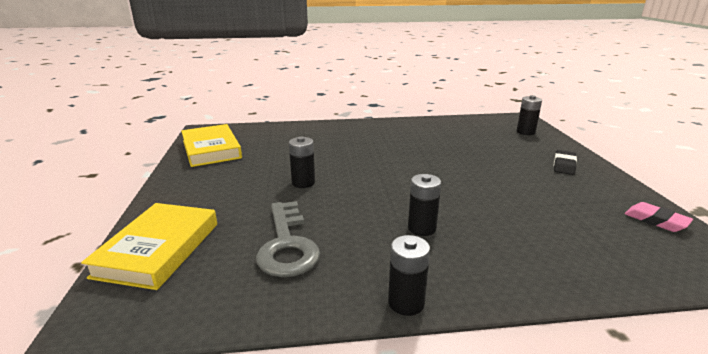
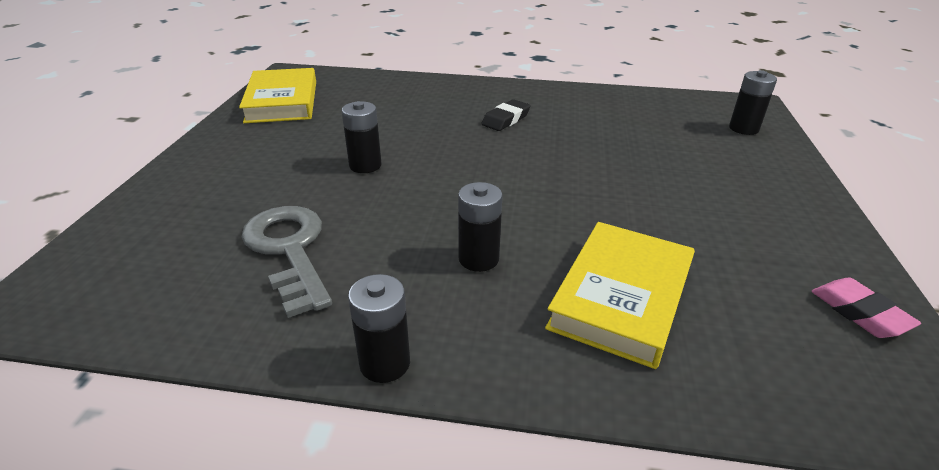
camera: 15 degrees right, 10 degrees up
yellow book [81,203,217,290] -> yellow book moved to [545,222,695,369]
grey key [256,201,320,277] -> grey key turned 150 degrees clockwise [241,206,332,318]
black eraser [554,150,577,175] -> black eraser moved to [481,99,530,131]

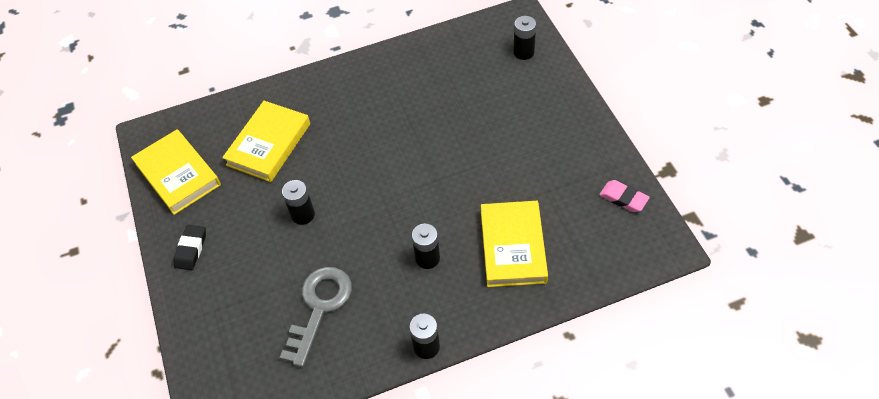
camera: 25 degrees left, 20 degrees up
grey key [241,206,332,318] -> grey key turned 75 degrees clockwise [280,267,352,367]
black eraser [481,99,530,131] -> black eraser moved to [174,225,206,270]
none -> yellow book [222,101,310,182]

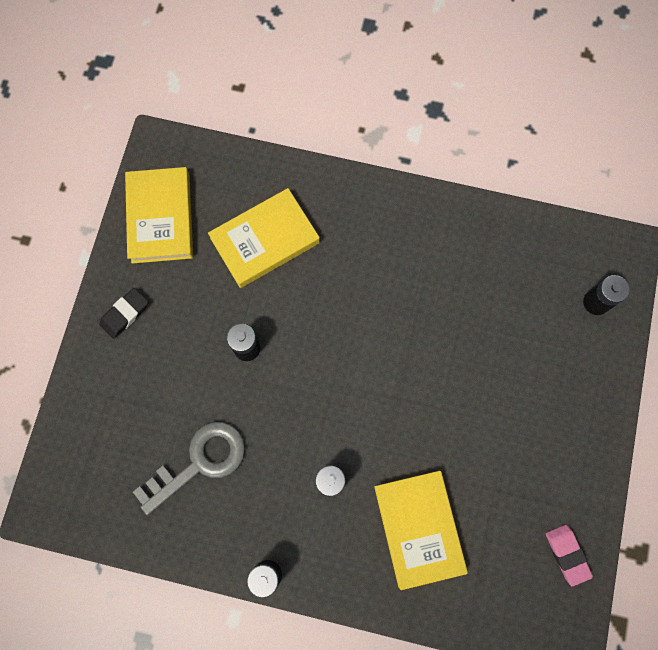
camera: 30 degrees right, 20 degrees up
yellow book [481,201,548,287] -> yellow book turned 45 degrees counterclockwise [374,471,468,590]

